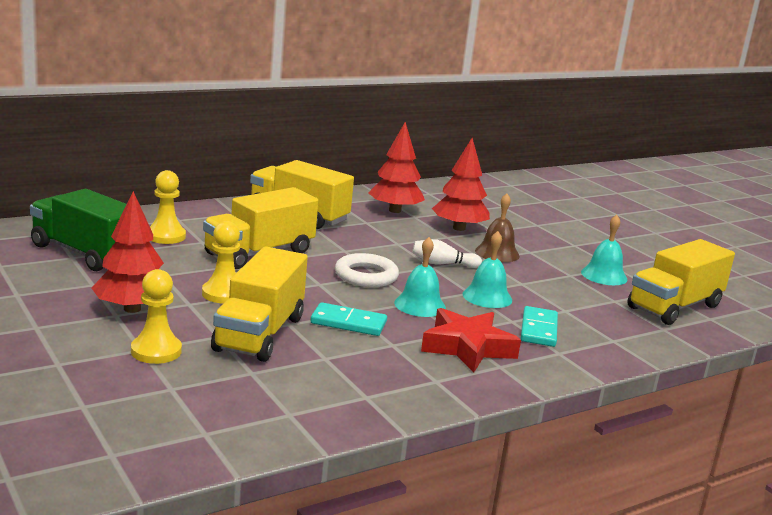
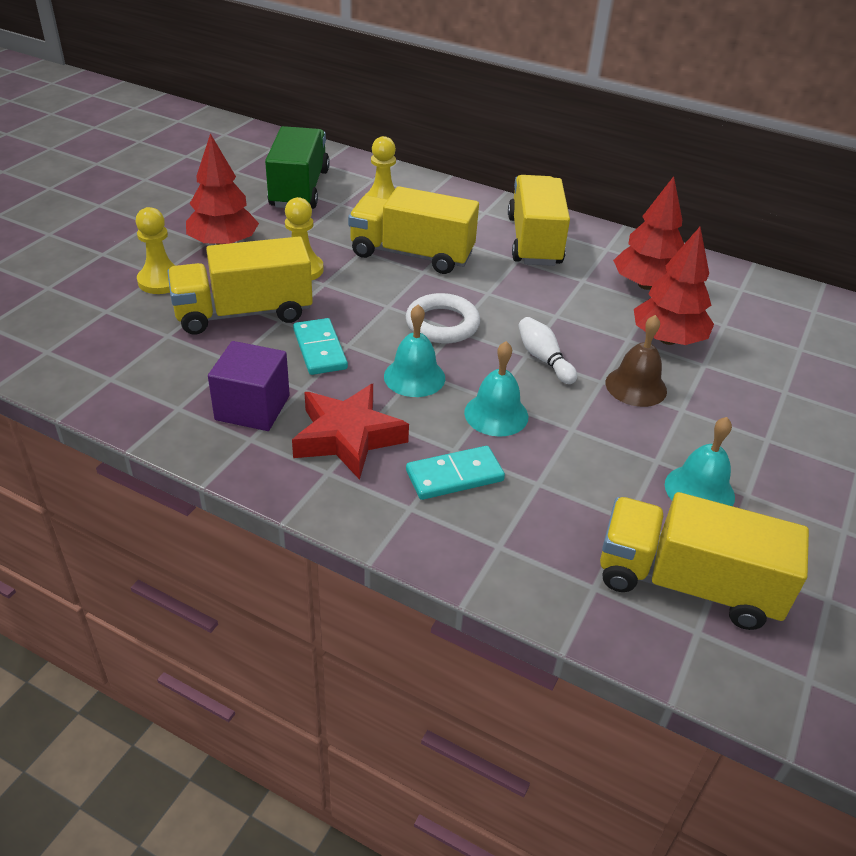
camera: 60 degrees right, 20 degrees up
none -> purple cube [208,341,290,431]

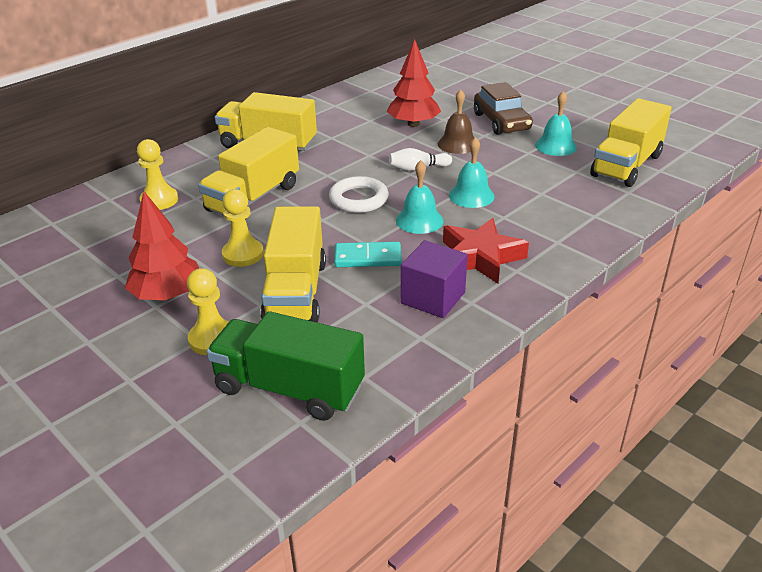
camera: 70 degrees left, 5 degrees down
green truck [265,126,330,209] -> green truck moved to [206,311,365,421]
turquoise domino [406,446,505,500] -> none
red tree [613,176,684,290] -> none
none -> brown car [474,82,533,135]

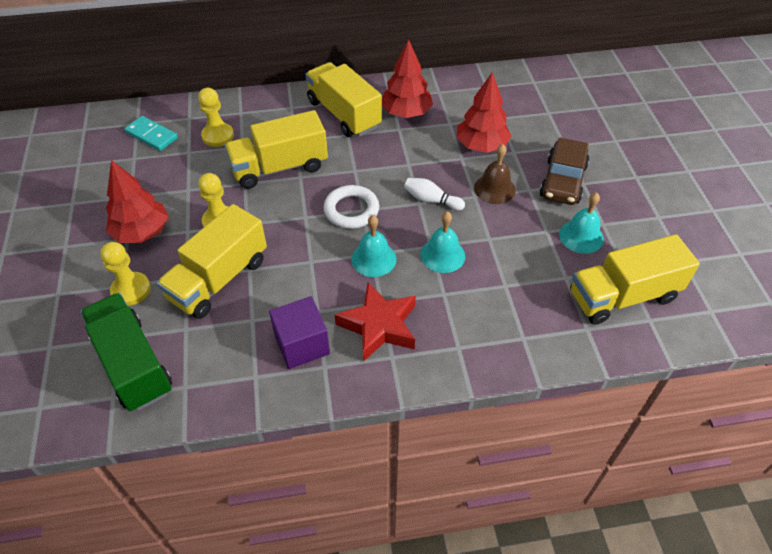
camera: 35 degrees right, 15 degrees up
turquoise domino [334,242,402,267] -> turquoise domino moved to [125,116,178,151]
none -> red tree [382,39,433,118]

